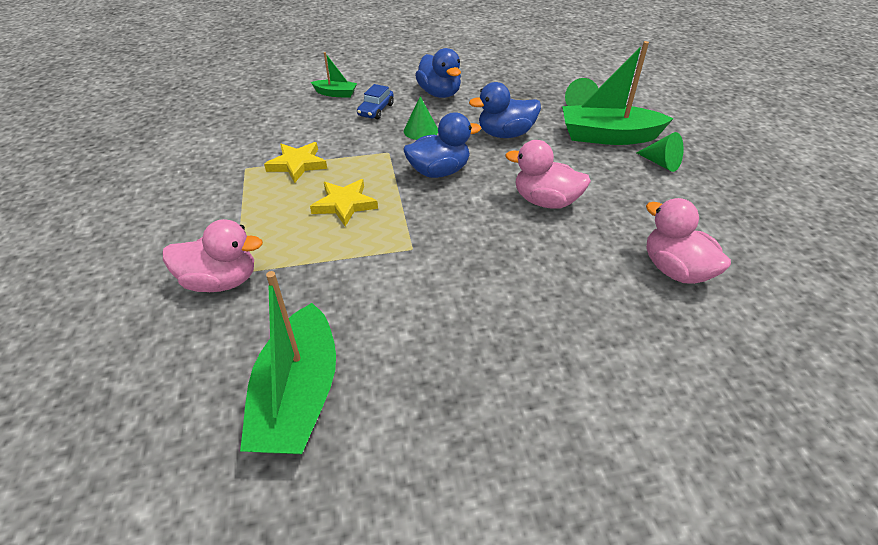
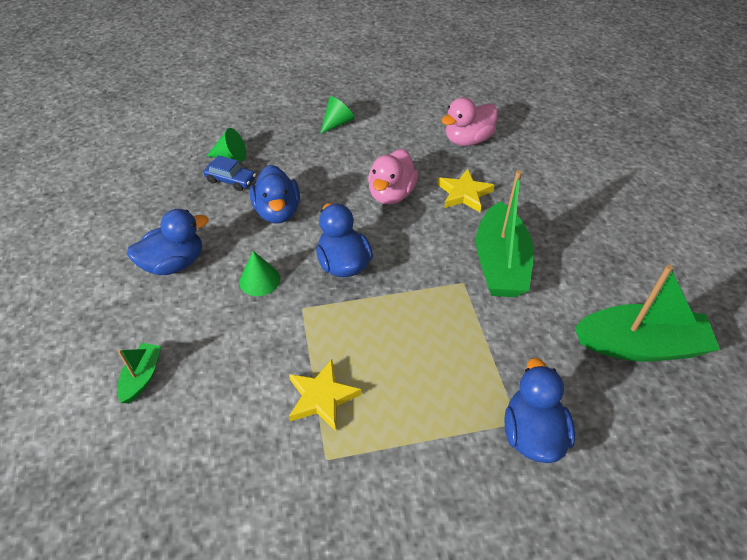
camera: 90 degrees left, 5 degrees up
pink duck [163,219,263,292] -> blue duck [504,358,575,463]
yellow star [310,179,378,226] -> yellow star moved to [437,169,495,212]
blue car [357,84,394,119] -> blue car moved to [203,155,256,191]
green boat [562,41,674,145] -> green boat moved to [476,170,534,297]

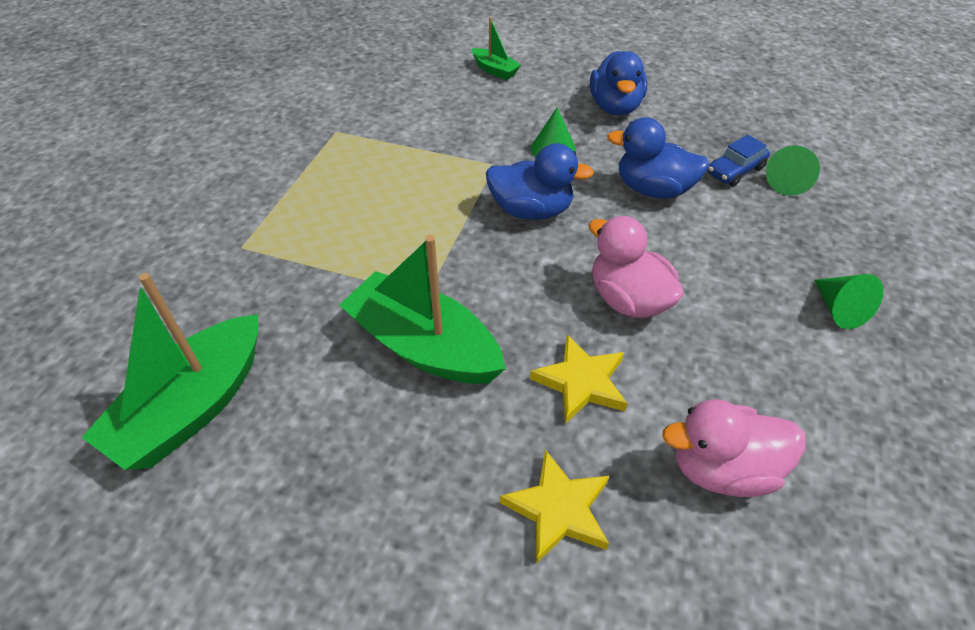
camera: 120 degrees right, 0 degrees up
yellow star [289,360,361,431] -> yellow star moved to [500,450,609,564]
pink duck [441,97,498,146] -> pink duck turned 90 degrees counterclockwise [662,399,806,497]
blue duck [504,358,575,463] -> none

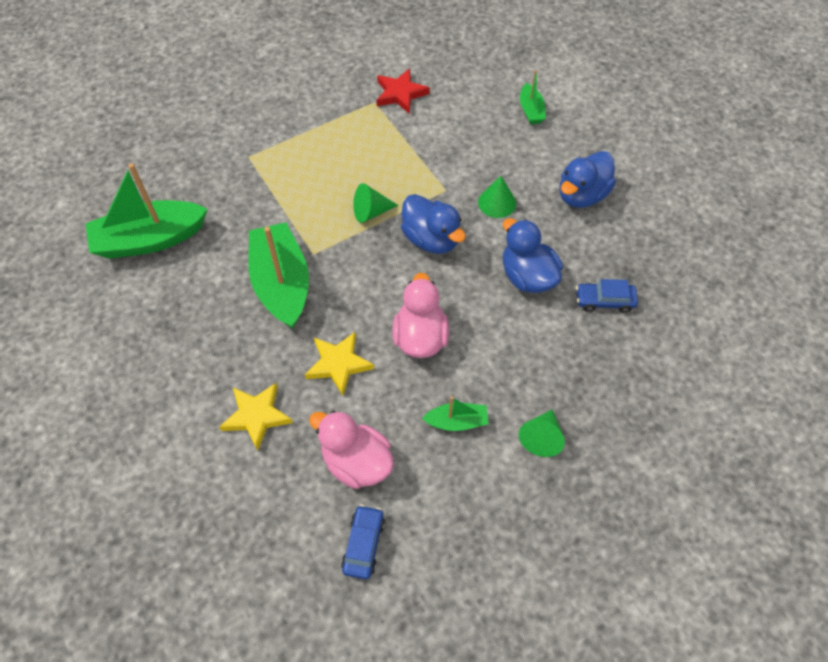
camera: 40 degrees right, 10 degrees up
green cone [766,145,820,196] -> green cone moved to [353,183,398,223]
none -> blue car [341,505,385,579]
none -> red star [376,68,430,114]
none -> green boat [422,396,489,431]

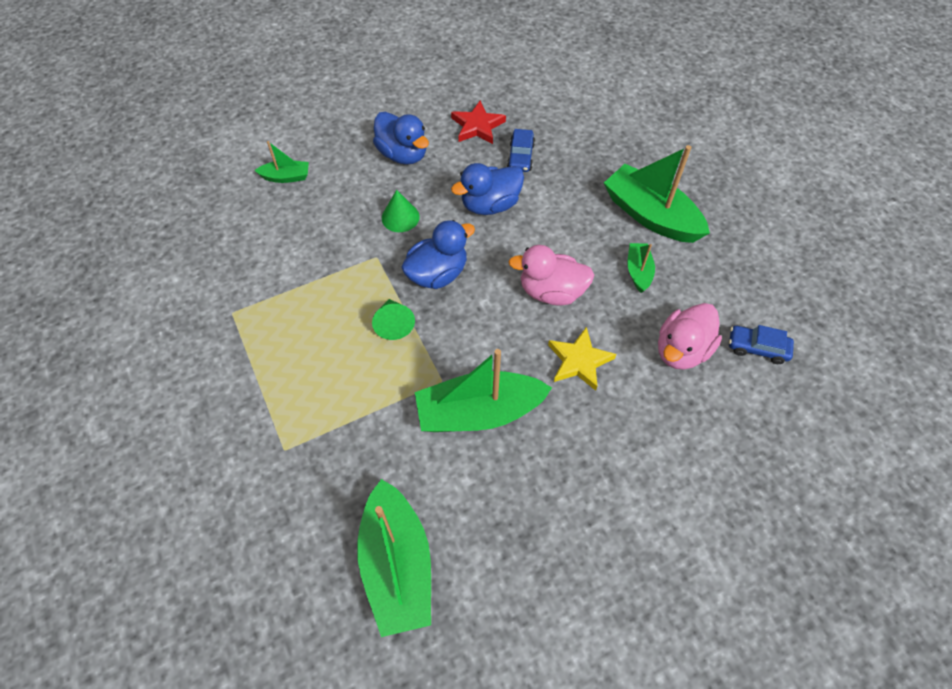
camera: 85 degrees left, 0 degrees up
yellow star [219,383,293,451] -> none
red star [376,68,430,114] -> red star moved to [451,101,506,144]
green cone [519,409,565,457] -> green boat [604,145,710,243]

